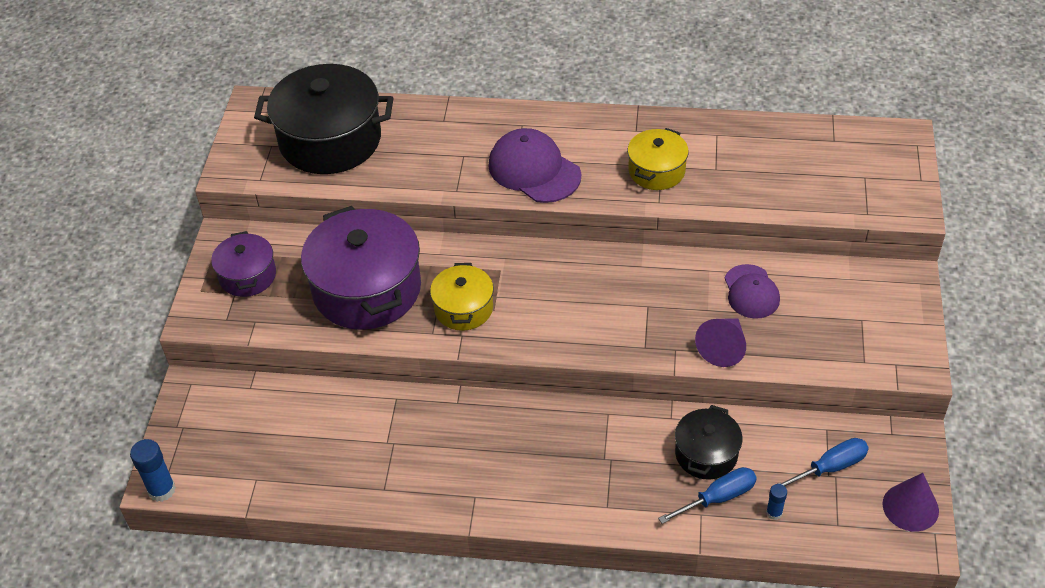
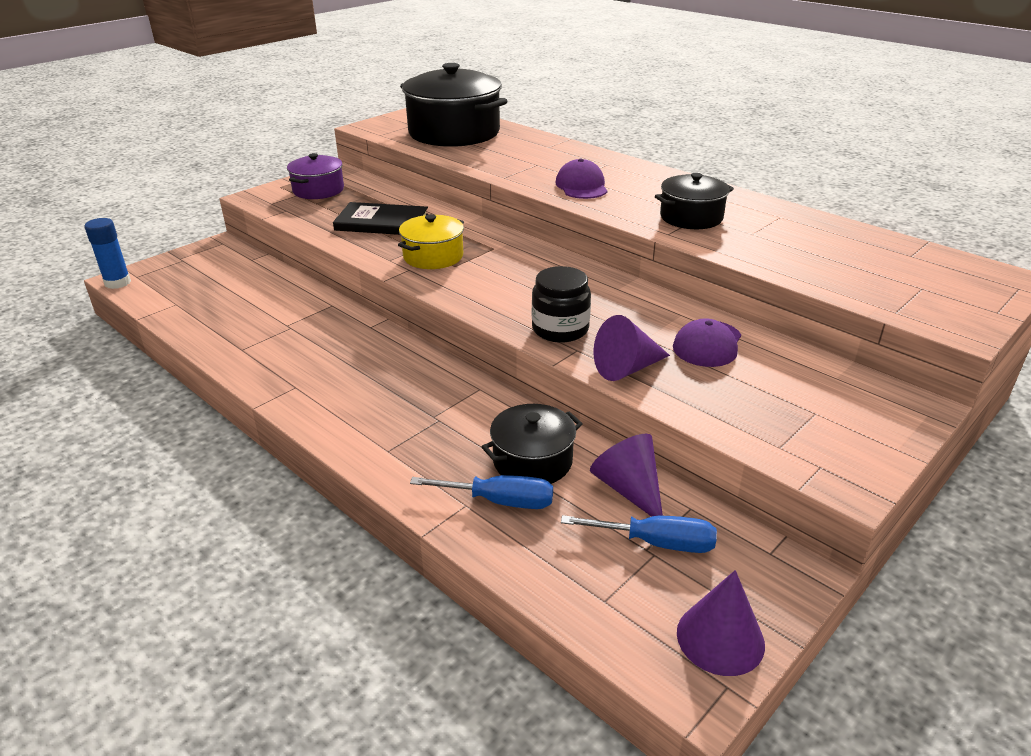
camera: 35 degrees right, 15 degrees down
purple pot [301,206,421,330] -> black book [333,202,428,235]
purple cap [488,128,581,203] -> purple cap [555,159,608,199], size x0.66
yellow pot [627,128,689,190] -> black pot [655,173,734,229]
blue glue stick [766,484,787,520] -> none
none -> black jar [532,266,591,343]
none -> purple cone [590,434,663,517]

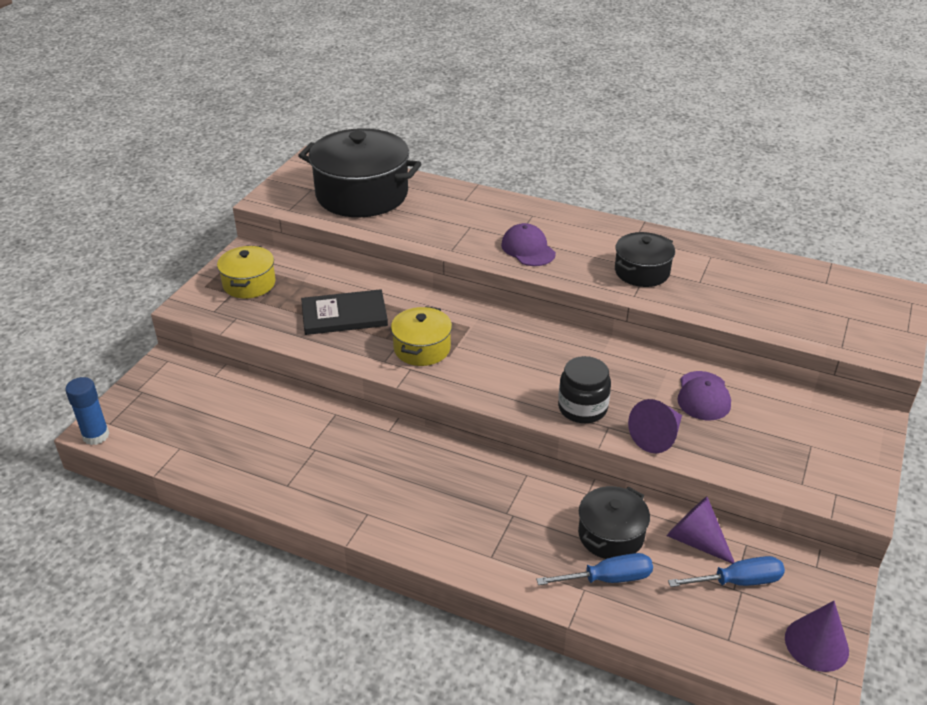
camera: 20 degrees left, 5 degrees up
purple pot [287,153,344,199] -> yellow pot [217,246,276,298]

